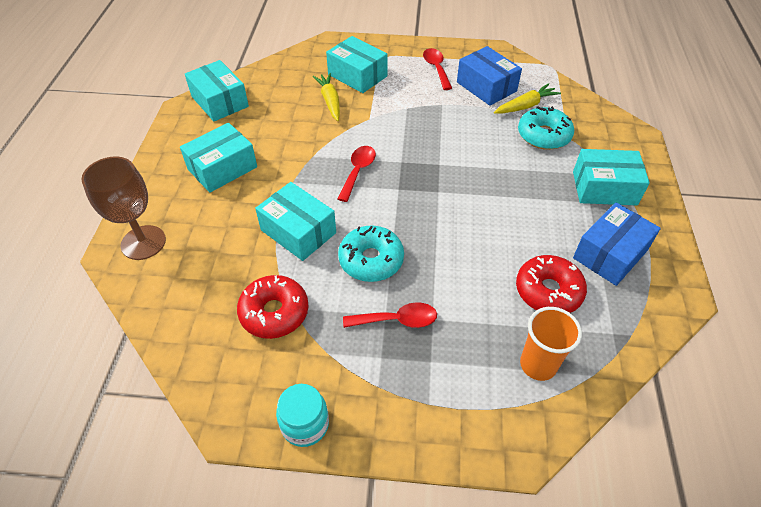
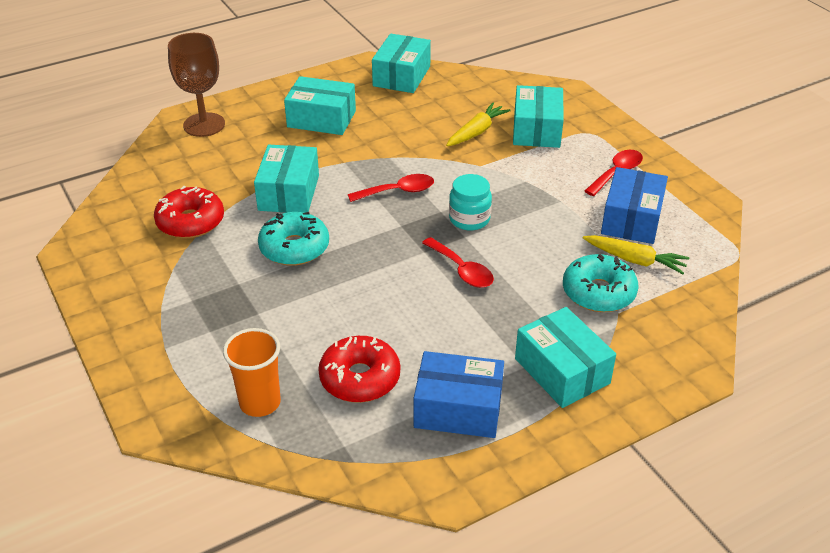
camera: 55 degrees right, 10 degrees down
turquoise jar [276,384,329,447] -> turquoise jar moved to [449,174,492,230]
red spoon [343,302,437,328] -> red spoon moved to [422,237,494,288]

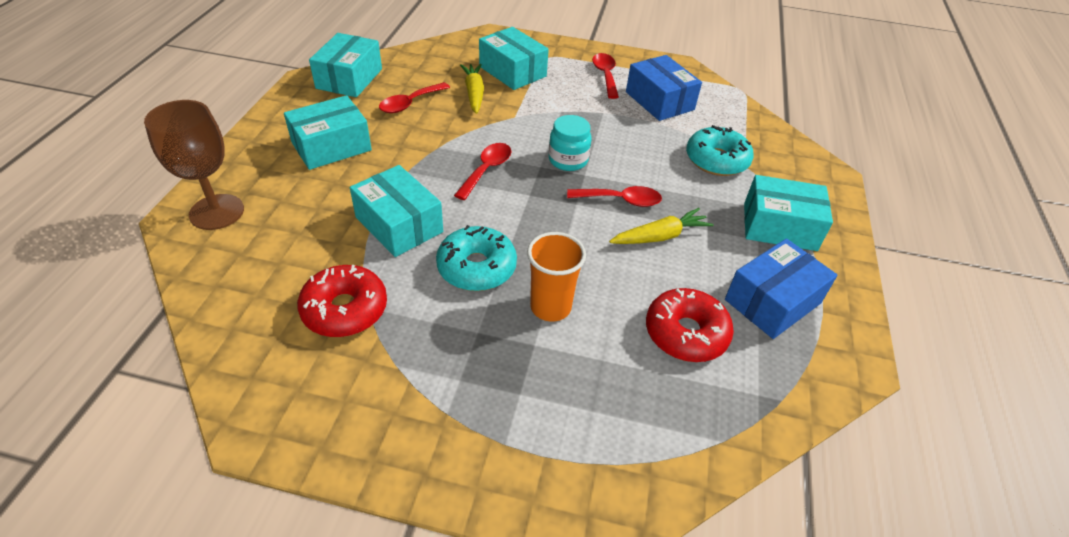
camera: 50 degrees left, 5 degrees up
orange cup [223,328,281,417] -> orange cup moved to [527,232,586,322]
turquoise box [372,33,431,93] -> turquoise box turned 45 degrees clockwise [309,33,382,97]
yellow carrot [583,235,689,274] -> yellow carrot moved to [609,208,714,244]
none -> red spoon [379,82,450,113]

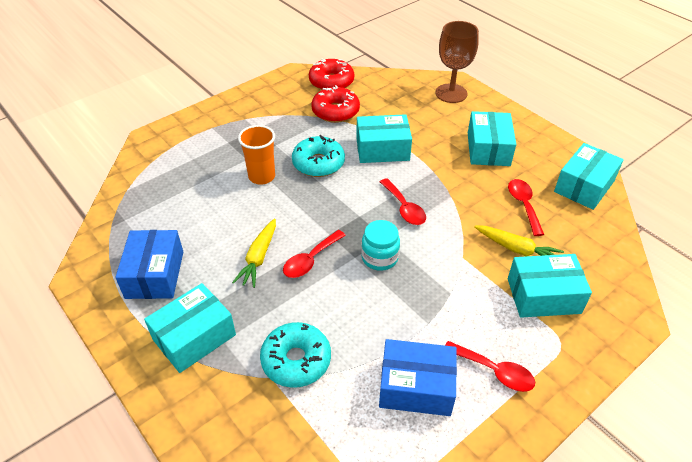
camera: 130 degrees right, 0 degrees up
turquoise box [309,33,382,97] -> turquoise box turned 75 degrees clockwise [554,143,624,210]
red donut [646,288,734,362] -> red donut moved to [309,59,354,90]

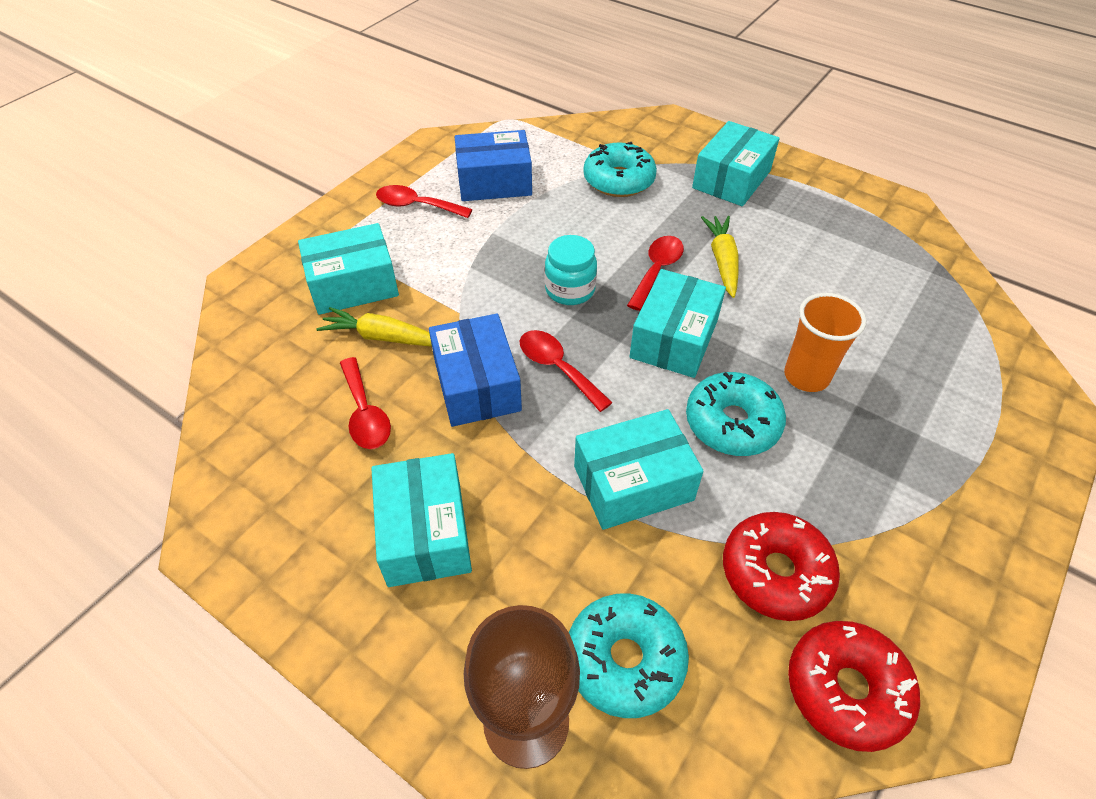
camera: 165 degrees right, 5 degrees up
blue box [115,230,183,299] -> blue box moved to [429,314,522,427]
turquoise box [554,143,624,210] -> turquoise box moved to [629,269,726,378]
none -> turquoise donut [569,593,689,718]

